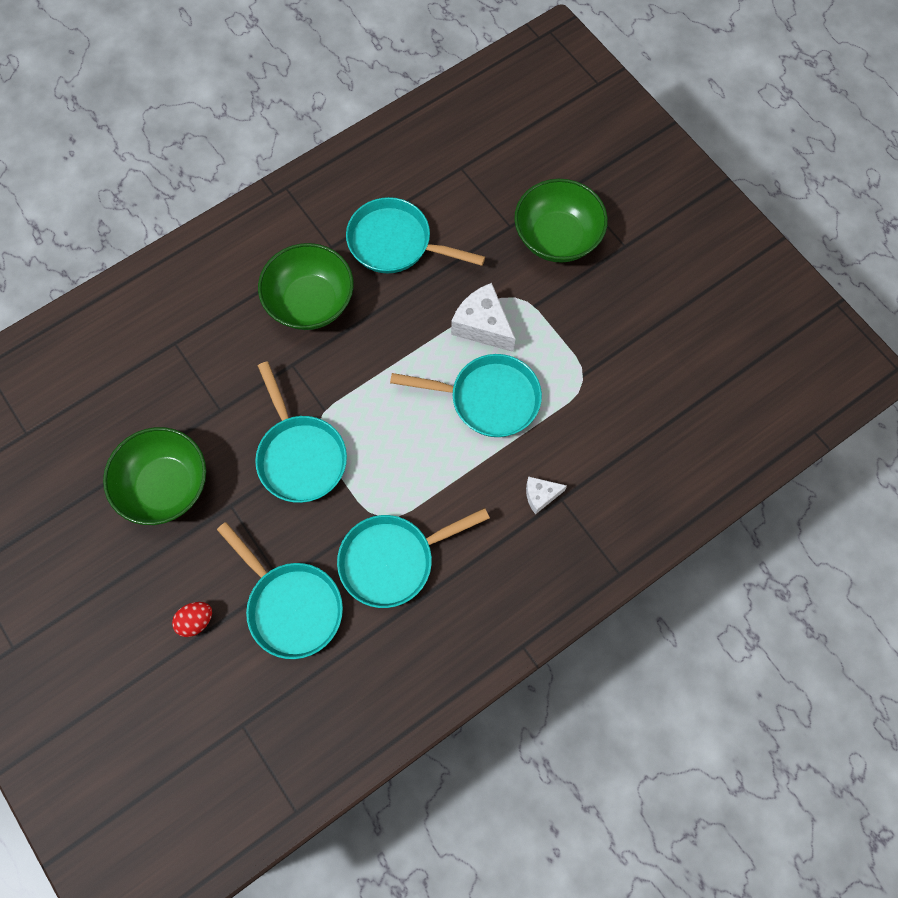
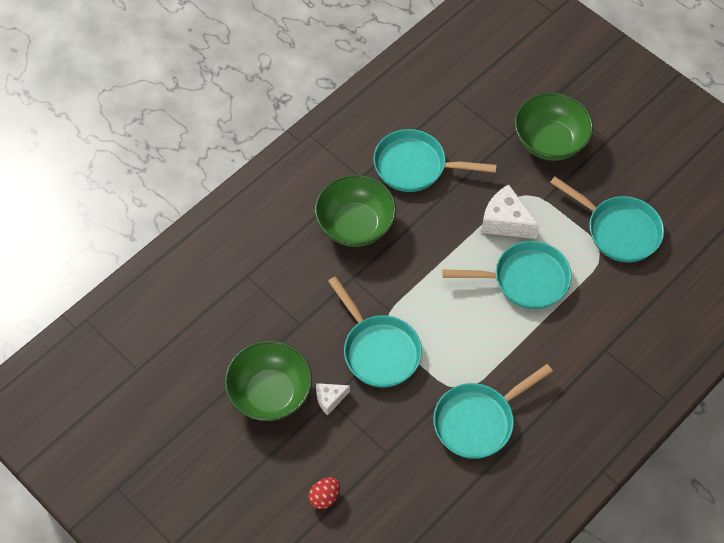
camera: 10 degrees left, 10 degrees down
turquoise pan [217,522,343,659] -> turquoise pan moved to [550,177,664,262]
white cheese [526,476,567,515] -> white cheese moved to [316,383,350,415]

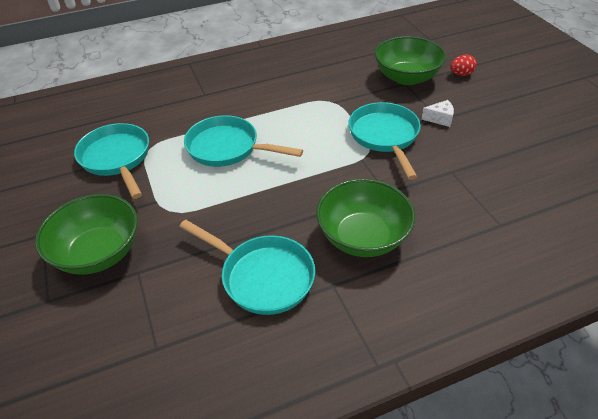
camera: 155 degrees left, 15 degrees down
green bowl [224,341,312,421] -> green bowl moved to [375,36,446,85]
turquoise pan [433,364,553,459] -> none
white cheese [481,184,540,239] -> none

